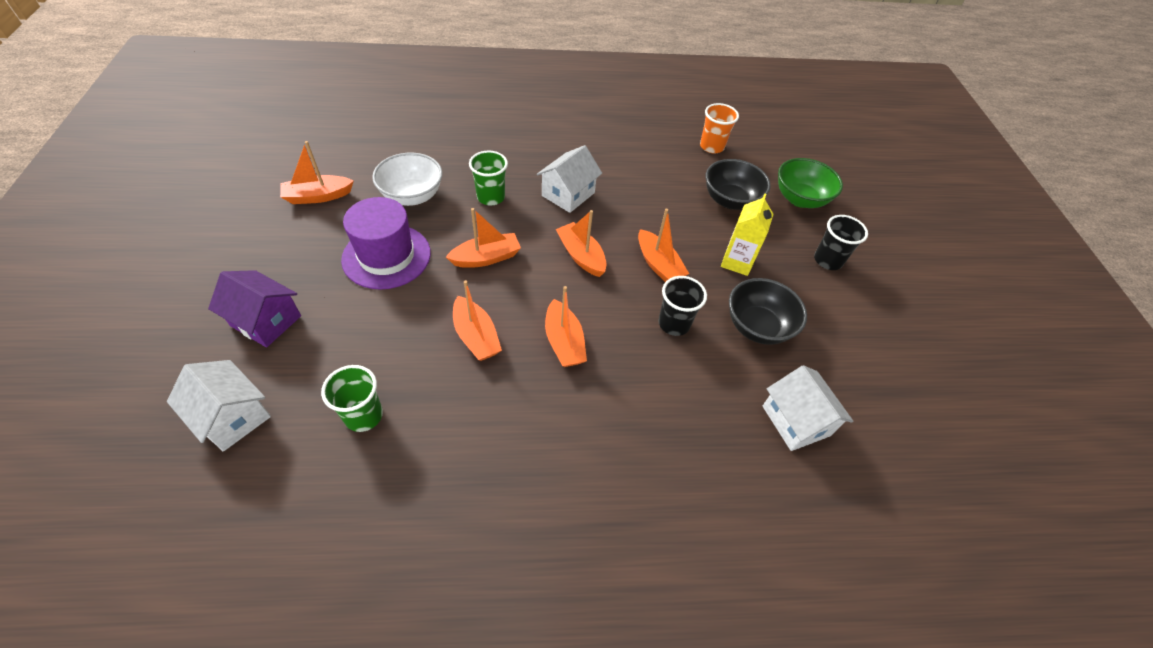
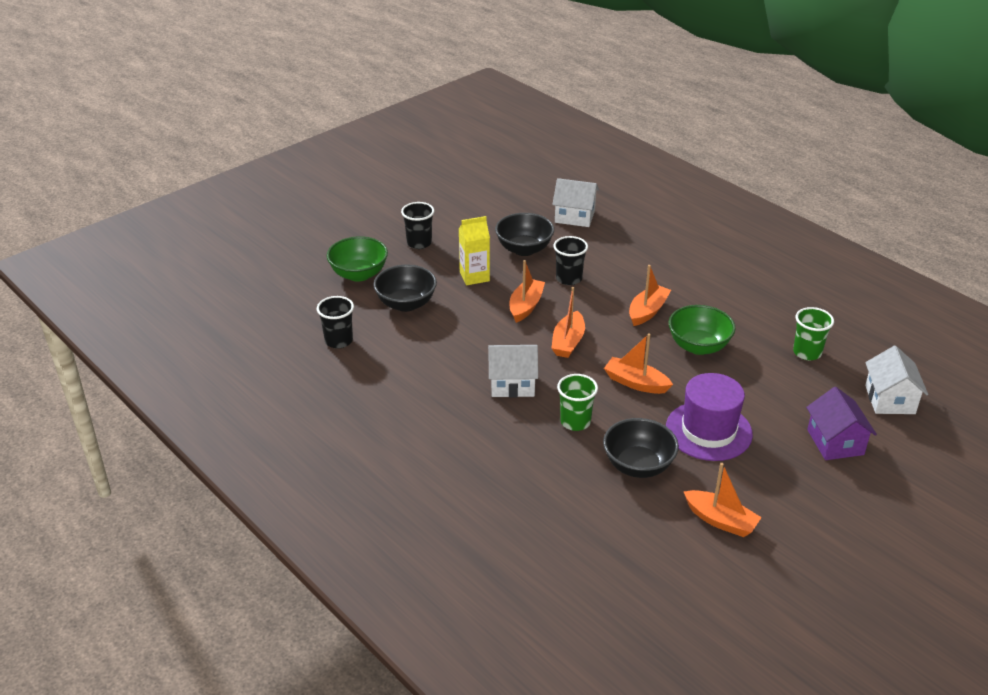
camera: 125 degrees left, 15 degrees down
white bowl [372,153,442,206] -> black bowl [603,418,679,478]
orange boat [453,280,502,361] -> green bowl [669,305,736,355]
orange cup [700,103,739,153] -> black cup [317,296,354,349]
white house [763,365,853,451] -> white house turned 75 degrees clockwise [552,178,599,227]

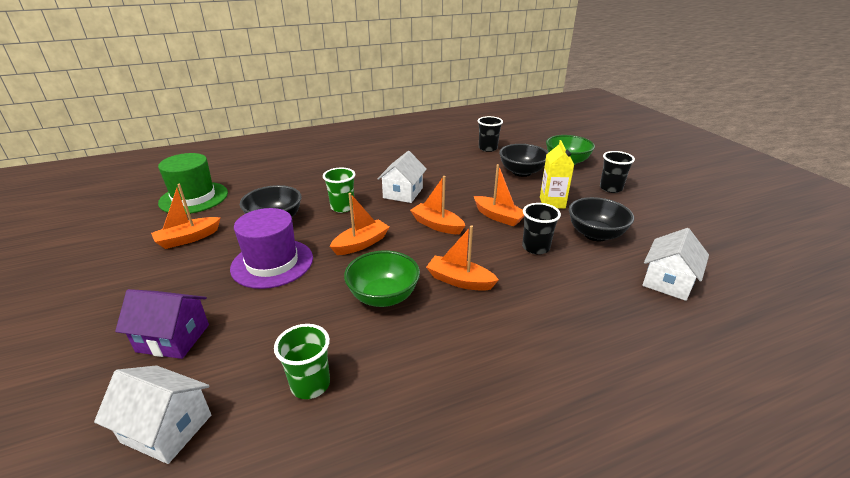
camera: 110 degrees right, 5 degrees down
orange boat [629,265,671,326] -> orange boat turned 150 degrees clockwise [426,225,499,291]
none -> green hat [158,153,228,214]

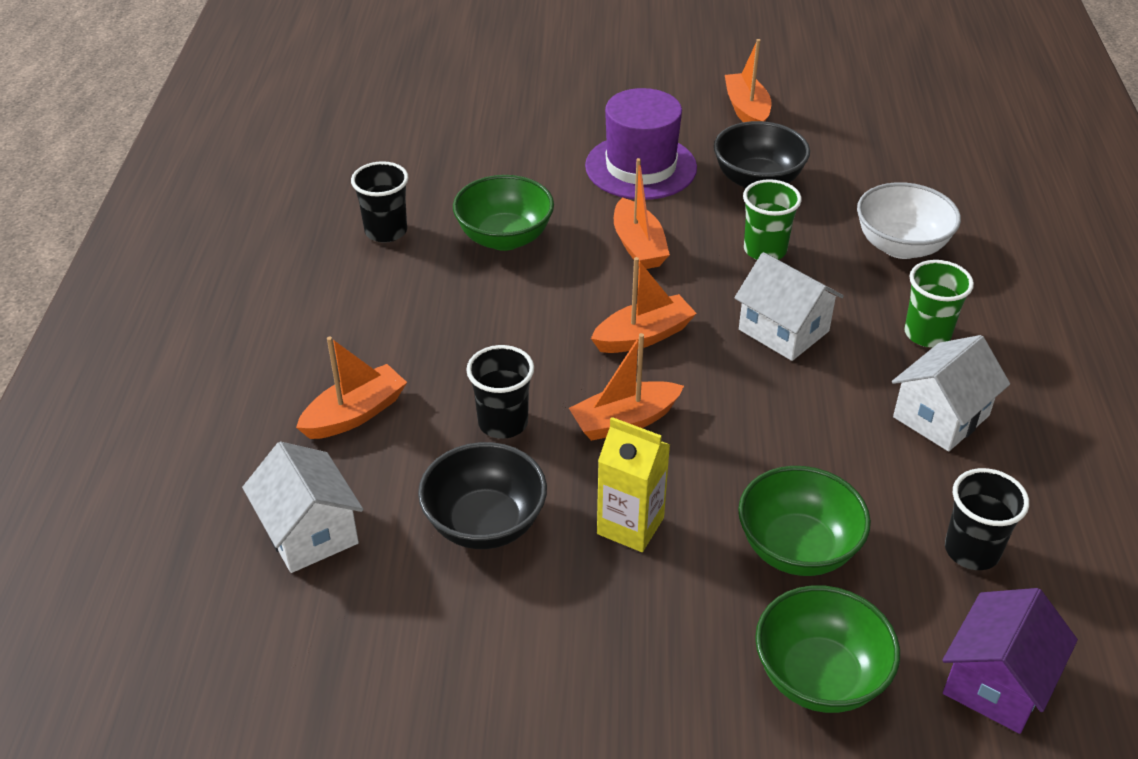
camera: 115 degrees right, 10 degrees up
white house [94,365,211,464] -> white house moved to [892,335,1010,452]
purple house [115,289,209,359] -> purple house moved to [942,588,1078,734]
green hat [158,153,228,214] -> none
green cup [274,324,330,399] -> green cup moved to [904,260,974,347]
orange boat [426,225,499,291] -> orange boat moved to [296,336,407,439]
black bowl [499,144,548,177] -> green bowl [738,466,871,576]
black cup [600,151,635,193] -> black cup moved to [351,161,408,243]
none -> white bowl [857,182,961,259]

